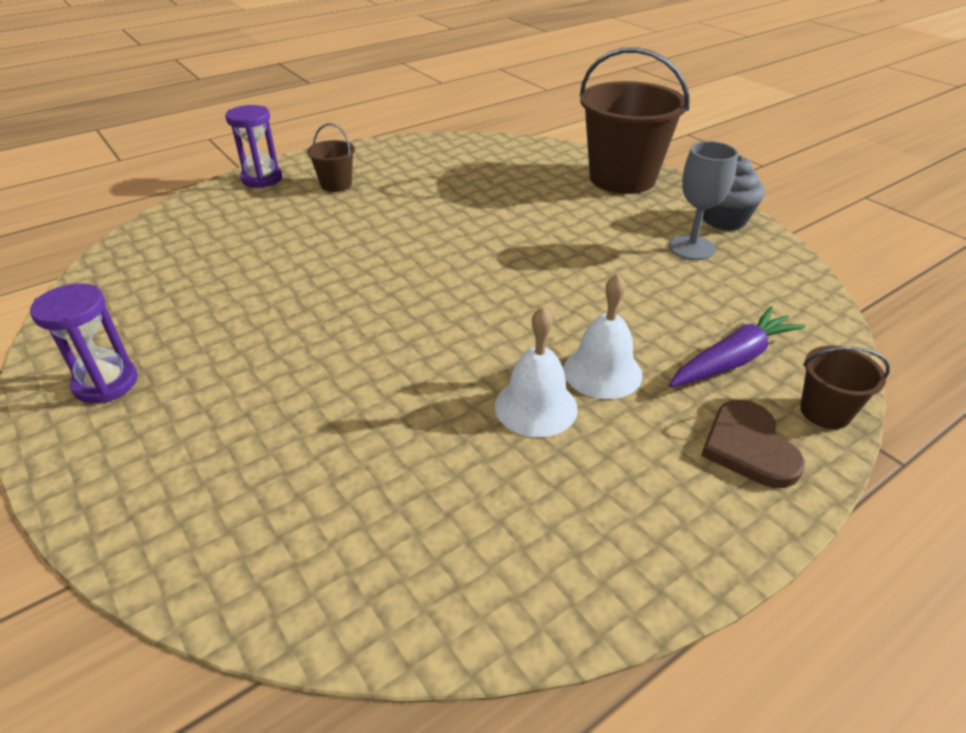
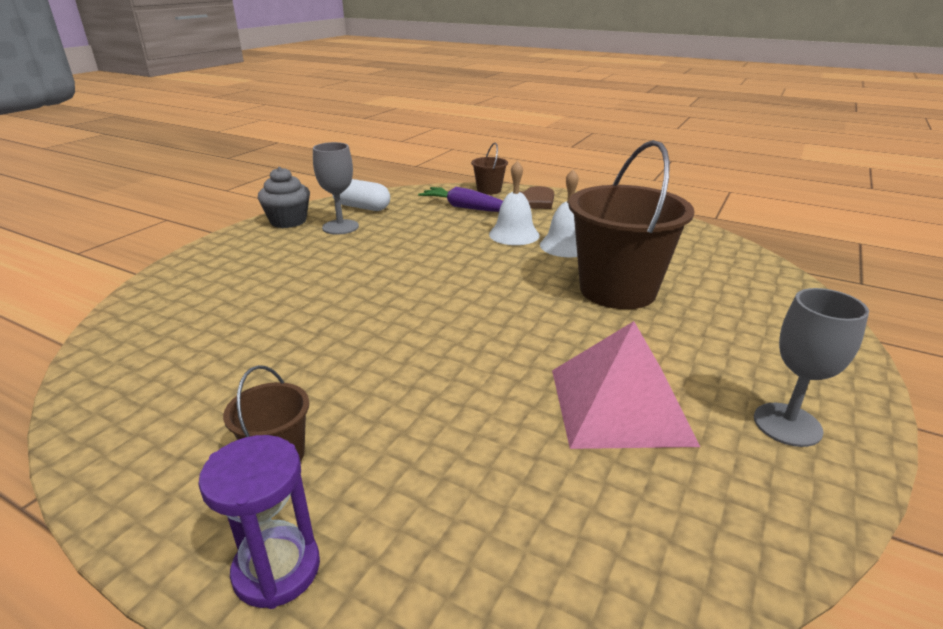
camera: 115 degrees left, 10 degrees down
purple hourglass [30,283,138,403] -> grey goblet [754,288,869,447]
brown bucket [580,47,690,194] -> brown bucket moved to [568,140,695,309]
none -> white capsule [332,179,390,211]
none -> pink pyramid [552,321,700,449]

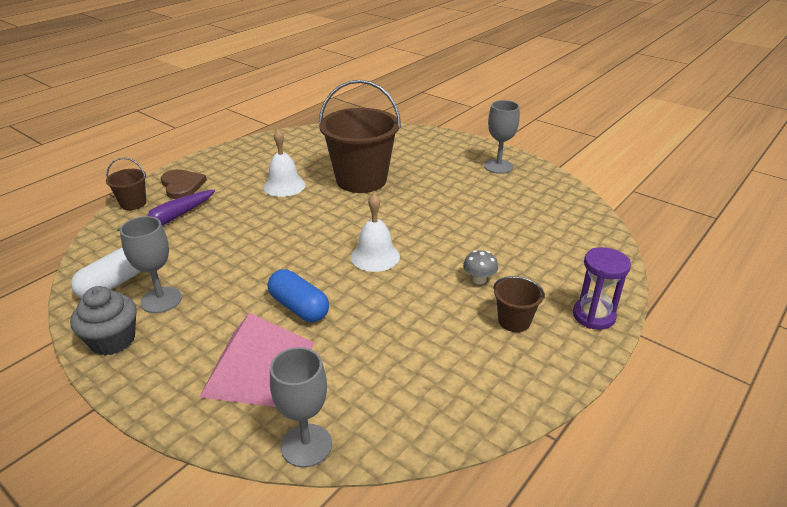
camera: 80 degrees left, 5 degrees up
white bell [489,160,540,245] -> white bell moved to [351,194,400,272]
pink pyramid [552,321,700,449] -> pink pyramid moved to [199,313,314,407]
none -> blue capsule [268,269,329,322]
none -> grey goblet [270,347,332,468]
none -> grey mushroom [463,250,498,284]

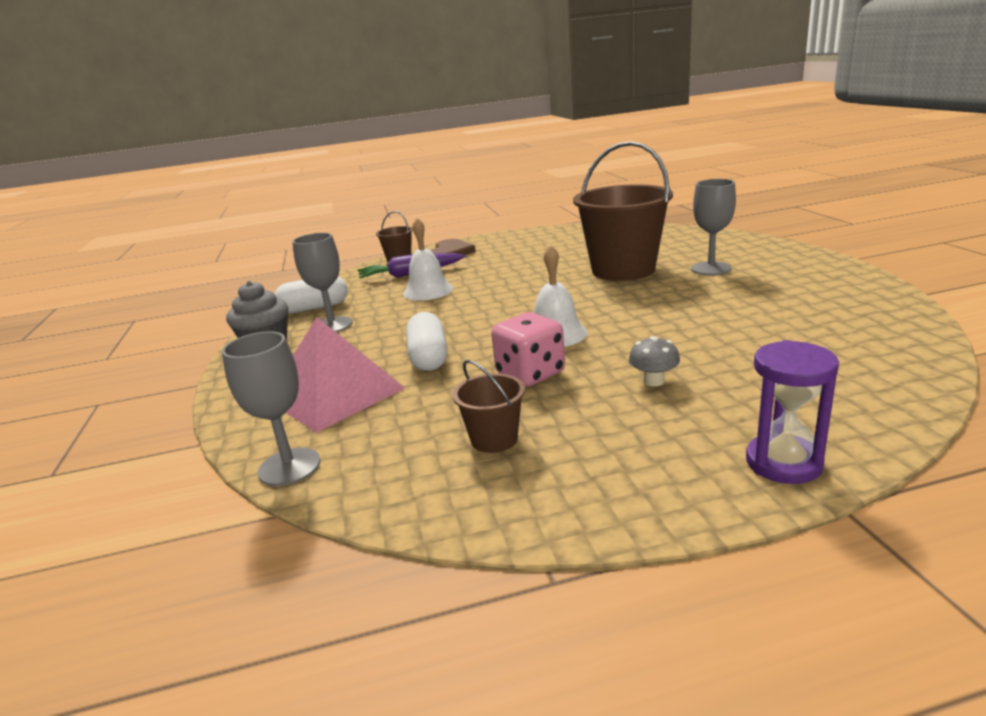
camera: 40 degrees right, 10 degrees down
white bell [264,129,305,197] -> white bell moved to [403,218,453,301]
blue capsule [268,269,329,322] -> white capsule [406,312,448,371]
grey goblet [484,100,520,174] -> grey goblet moved to [691,179,736,275]
brown bucket [493,276,545,332] -> brown bucket moved to [452,360,525,453]
none -> pink dice [491,312,565,386]

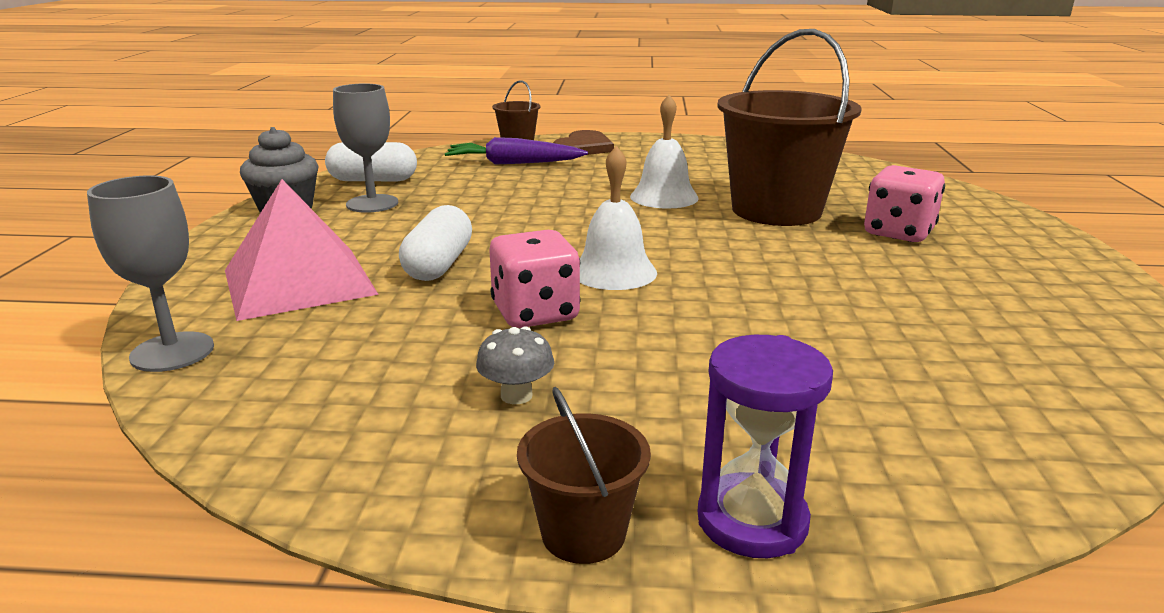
camera: 15 degrees right, 0 degrees up
white bell [403,218,453,301] -> white bell moved to [630,95,699,209]
brown bucket [452,360,525,453] -> brown bucket moved to [517,387,651,564]
grey mushroom [629,336,680,386] -> grey mushroom moved to [476,326,554,404]
grey goblet [691,179,736,275] -> pink dice [864,165,945,242]

